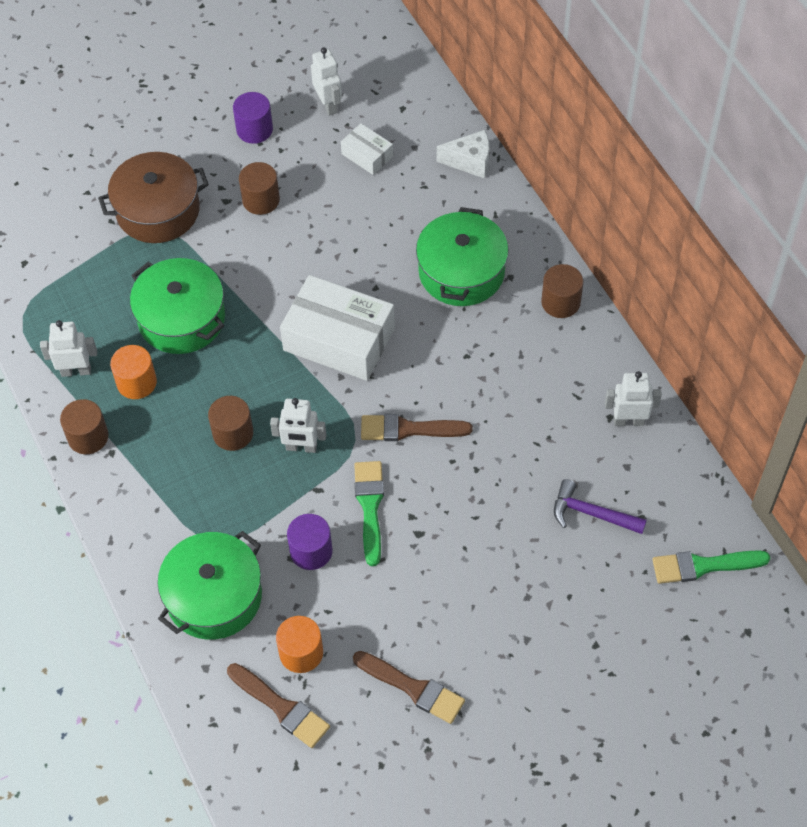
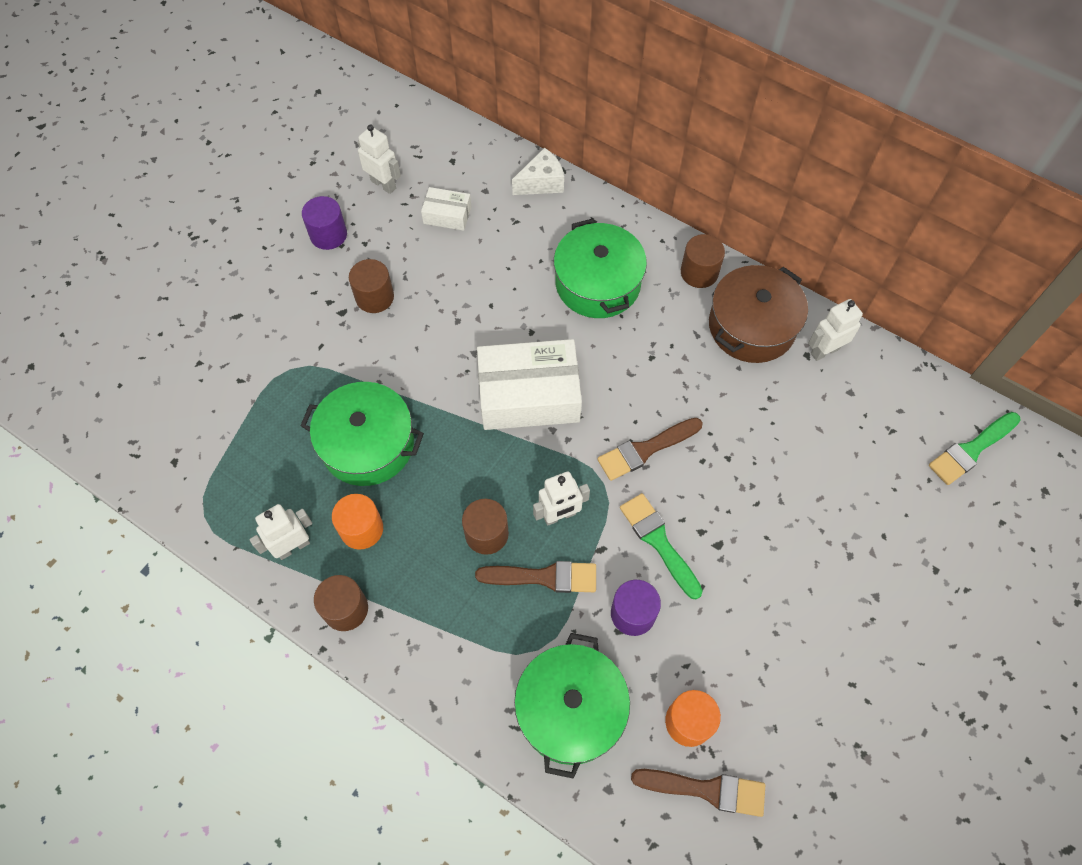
camera: 30 degrees left, 5 degrees up
brown pot [98,152,209,243] -> brown pot moved to [709,265,808,363]
brown brush [353,651,465,724] -> brown brush moved to [475,561,596,593]
purple hammer [554,479,647,534] -> none

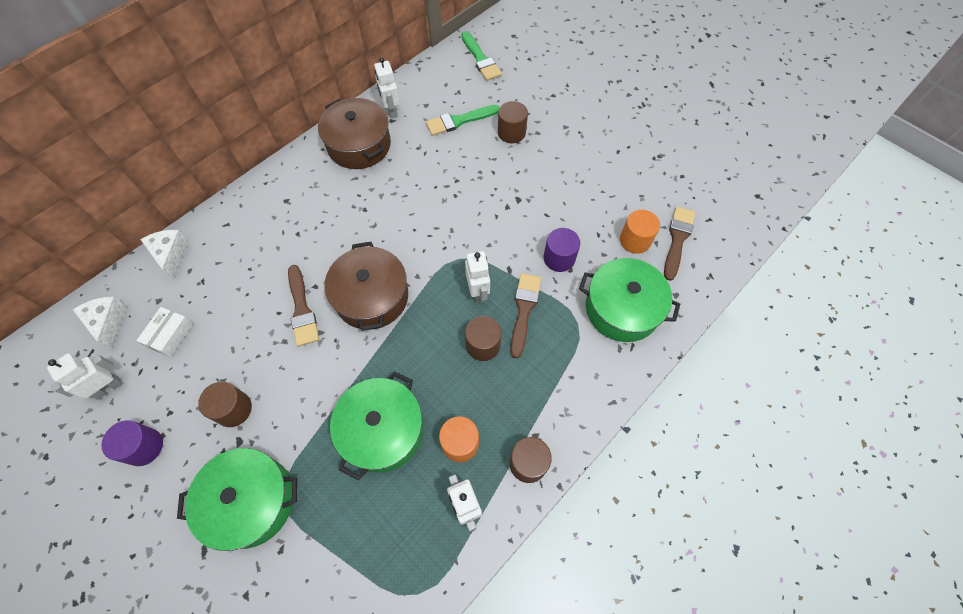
camera: 80 degrees left, 0 degrees up
white box [477,339,582,430] -> brown pot [325,242,408,331]
green pot [554,219,647,318] -> green pot moved to [177,448,297,551]
brown brush [597,418,703,481] -> brown brush moved to [288,265,319,346]
green brush [620,493,703,600] -> green brush moved to [426,105,500,136]
brown cylinder [681,234,725,288] -> brown cylinder moved to [498,101,528,143]
none -> white cheese [73,297,127,350]

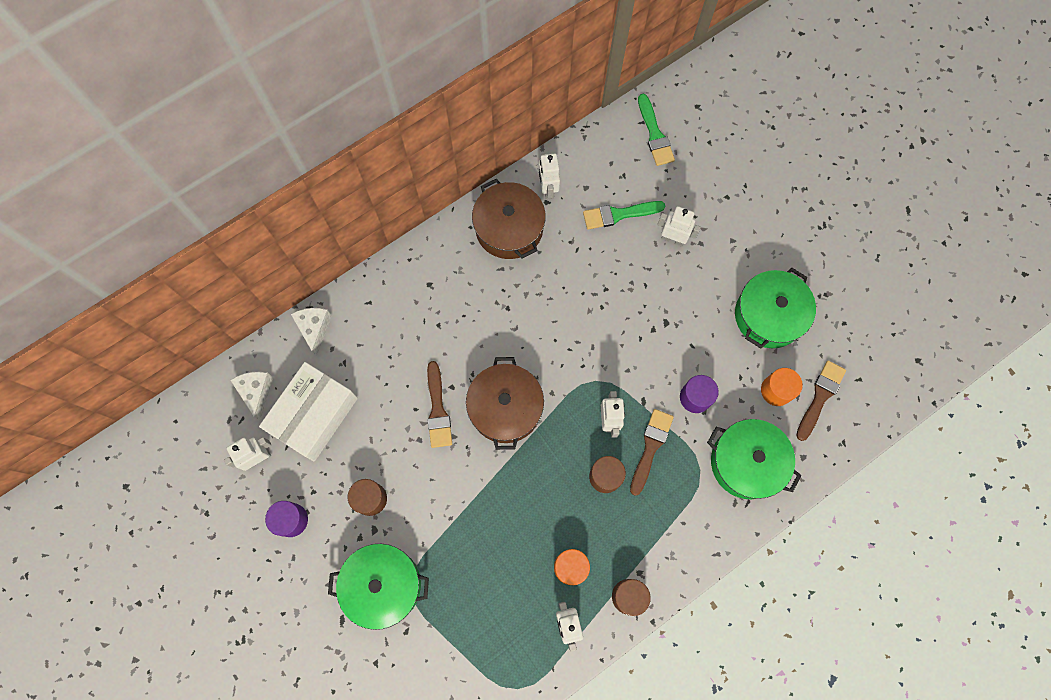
camera: 10 degrees right, 10 degrees up
white box [136,307,193,357] -> white box [259,362,358,461], size x2.05
green pot [330,371,423,480] -> green pot moved to [735,268,816,349]
brown cylinder [498,101,528,143] -> white robot [657,206,701,247]

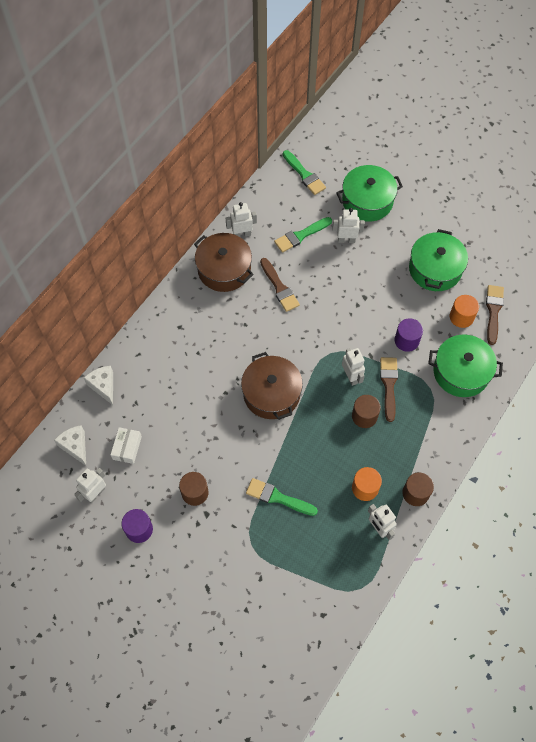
camera: 20 degrees left, 10 degrees down
white box [259,362,358,461] -> white box [110,427,142,464], size x0.49
green pot [328,544,429,630] -> green pot moved to [336,165,403,222]
brown brush [427,361,452,448] -> brown brush moved to [260,258,300,312]
white robot [539,153,560,200] -> white robot turned 105 degrees clockwise [226,202,257,238]
none -> green brush [246,478,318,516]

